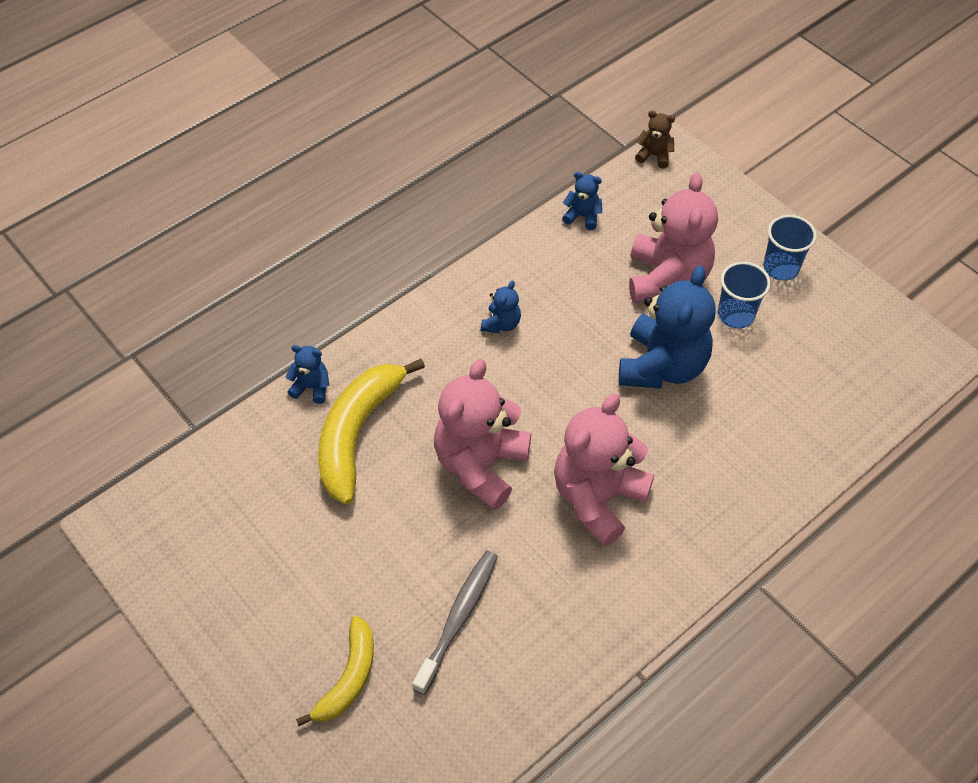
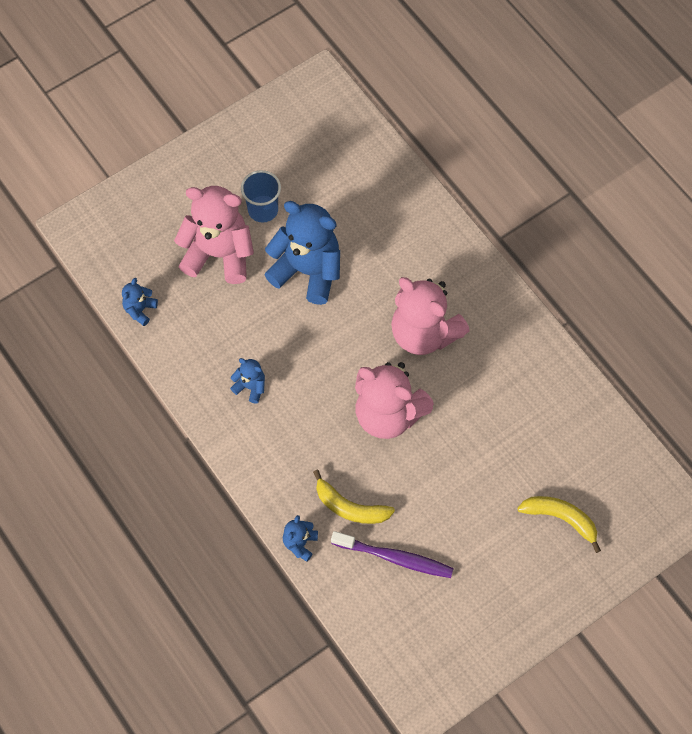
camera: 85 degrees left, 10 degrees up
yellow banana [318,359,425,504] -> yellow banana [313,470,395,524], size x0.61
grey toothbrush [412,551,498,695] -> none
brown teddy bear [635,111,675,168] -> none
blue cup [763,215,817,281] -> none
none -> purple toothbrush [331,531,454,578]

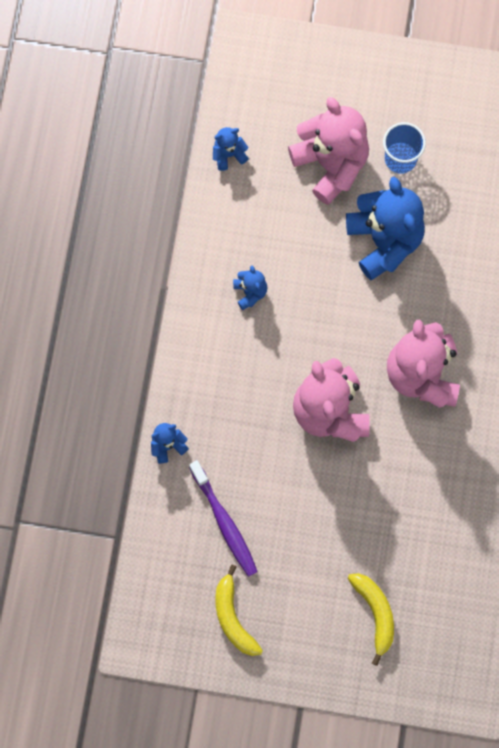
camera: 45 degrees right, 10 degrees up
yellow banana [313,470,395,524] -> yellow banana moved to [215,564,263,656]

